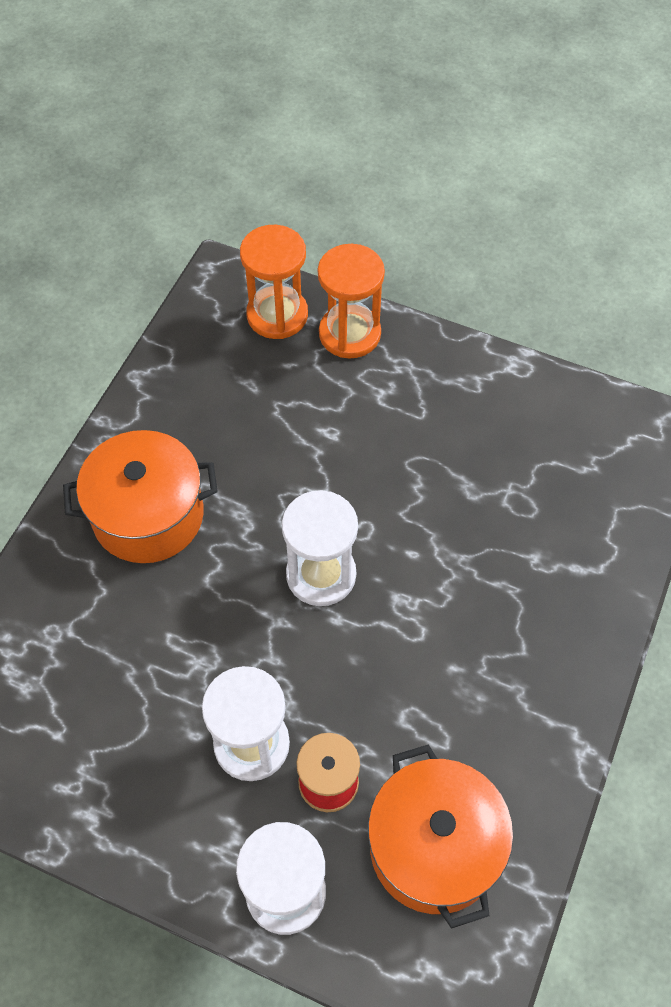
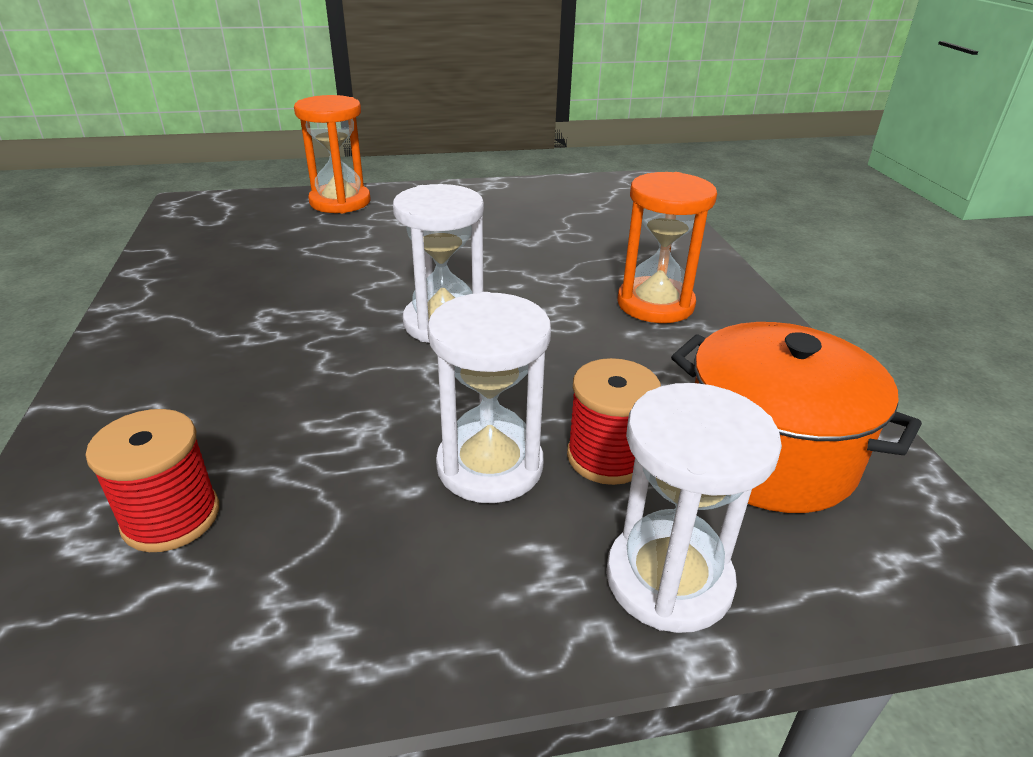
camera: 35 degrees left, 25 degrees down
orange pot [63,430,218,563] -> none
orange hourglass [240,225,308,339] -> orange hourglass moved to [617,172,717,323]
none -> red spool [86,409,219,552]

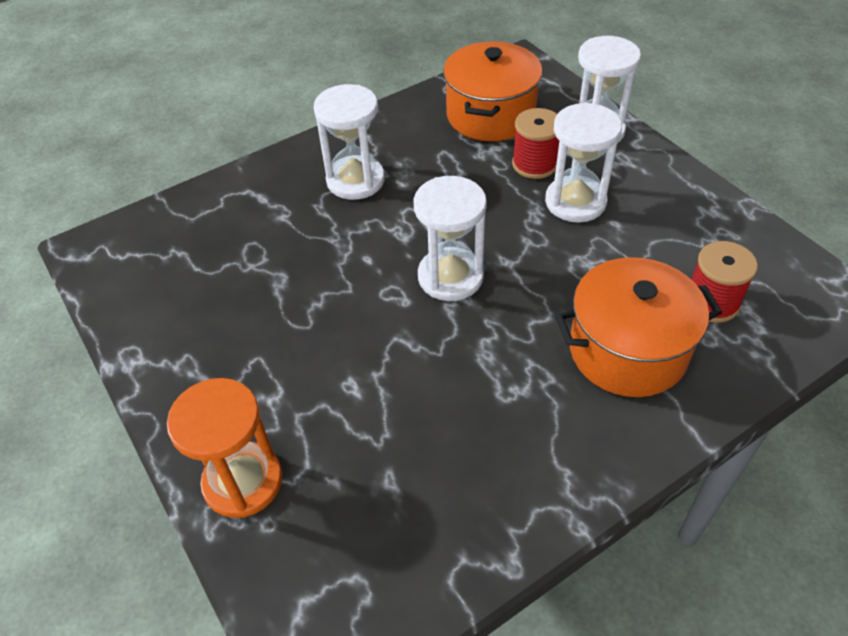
camera: 110 degrees left, 15 degrees up
orange hourglass [617,172,717,323] -> white hourglass [313,84,385,200]
none -> orange pot [555,257,722,397]

